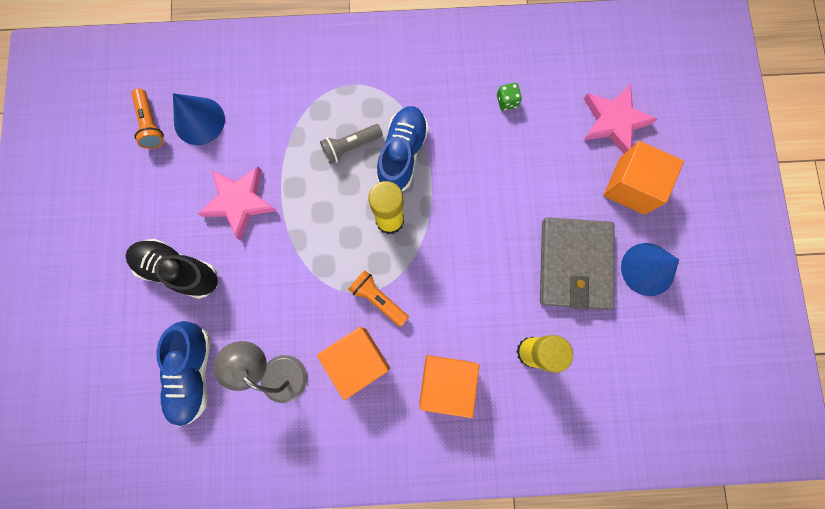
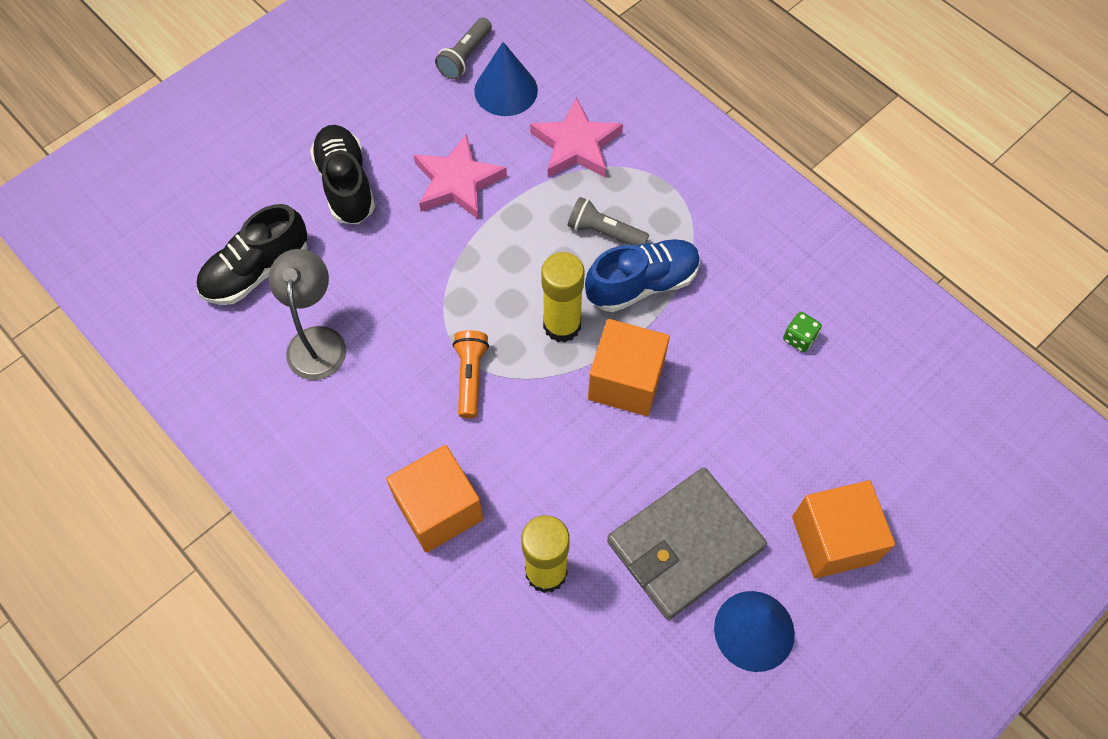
camera: 50 degrees right, 15 degrees down
orange flashlight [131,88,164,149] -> grey flashlight [435,18,492,79]
blue shoe [157,321,210,427] -> black shoe [196,204,307,305]
orange cube [317,327,390,400] -> orange cube moved to [588,319,670,416]
pink star [584,83,657,154] -> pink star moved to [530,97,623,178]

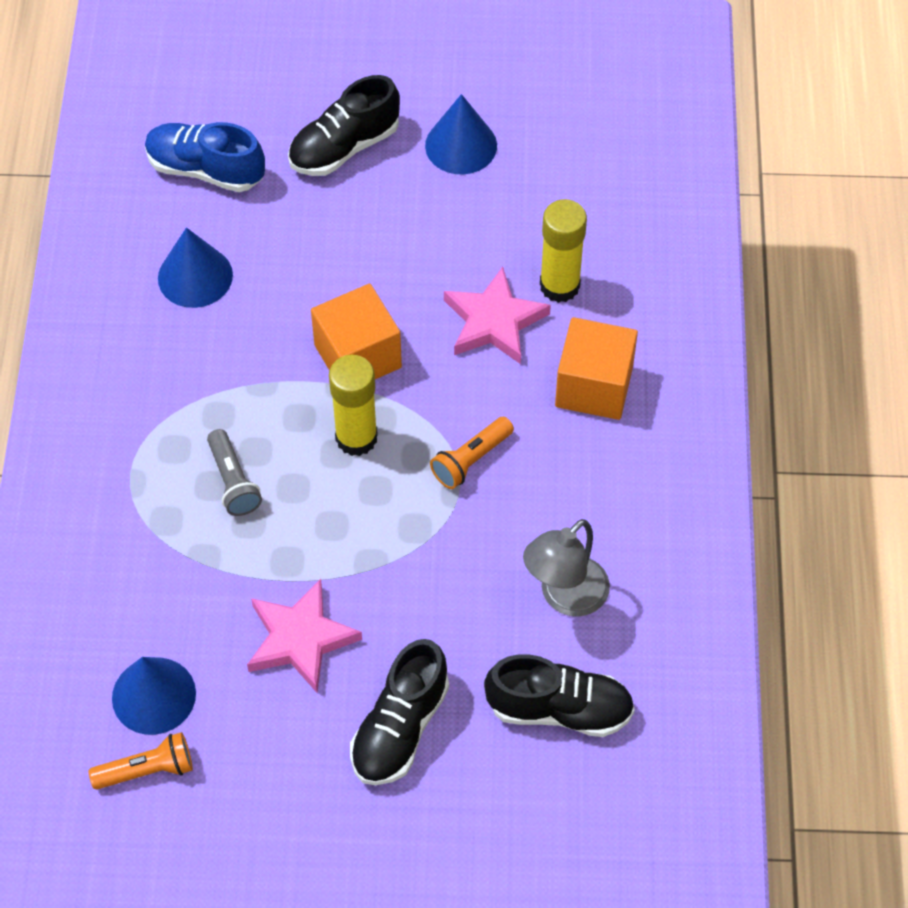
camera: 135 degrees left, 5 degrees down
grey flashlight [435,18,492,79] -> orange flashlight [89,732,193,790]
pink star [530,97,623,178] -> pink star moved to [444,267,551,364]
blue shoe [585,239,700,312] -> blue shoe moved to [145,122,265,192]
grey wallet [607,468,767,620] -> none
green dice [783,312,822,352] -> blue cone [158,228,233,308]
orange cube [792,480,895,579] -> black shoe [288,75,400,176]

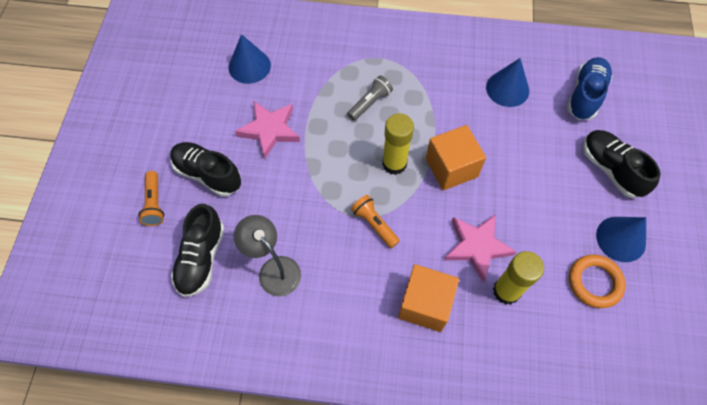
camera: 95 degrees right, 5 degrees up
orange flashlight [89,732,193,790] -> orange flashlight moved to [138,171,164,226]
grey flashlight [207,429,262,516] -> grey flashlight turned 150 degrees clockwise [347,75,393,121]
none -> orange ring [569,255,626,308]

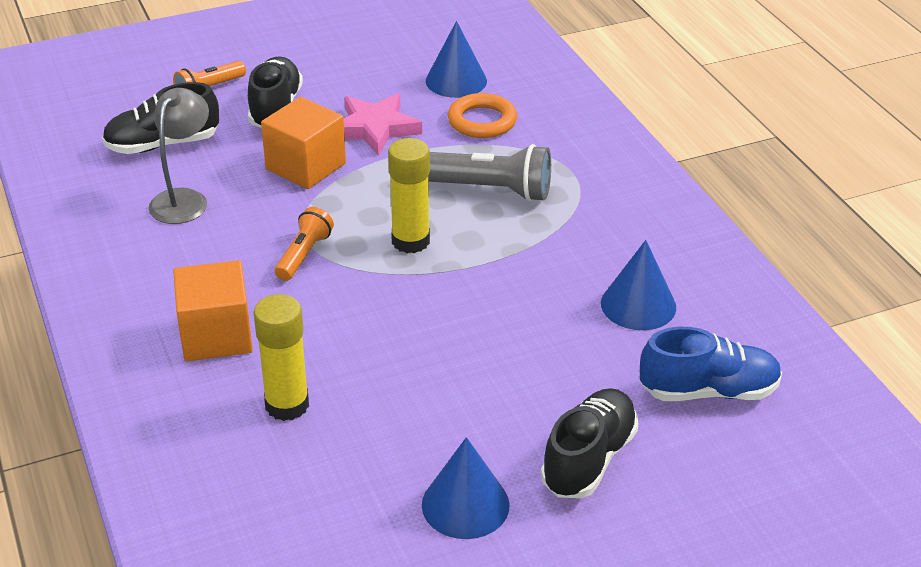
camera: 60 degrees right, 25 degrees down
grey flashlight [347,75,393,121] -> grey flashlight [428,144,551,202], size x1.65
orange cube [425,125,486,191] -> orange cube moved to [261,97,346,189]
pink star [444,214,516,282] -> none
orange ring [569,255,626,308] -> orange ring moved to [448,93,517,138]

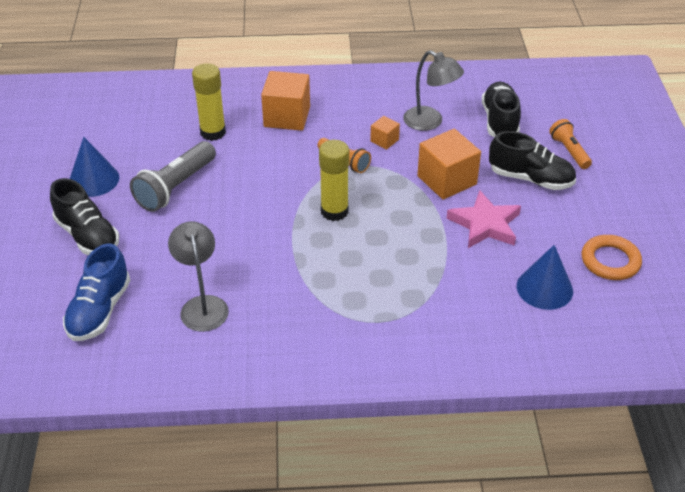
camera: 110 degrees right, 5 degrees up
grey flashlight [428,144,551,202] -> grey flashlight moved to [130,141,216,212]
orange ring [448,93,517,138] -> orange ring moved to [582,235,642,280]
blue cone [601,240,676,330] -> grey lamp [168,221,229,332]
none -> orange cube [370,116,400,150]

